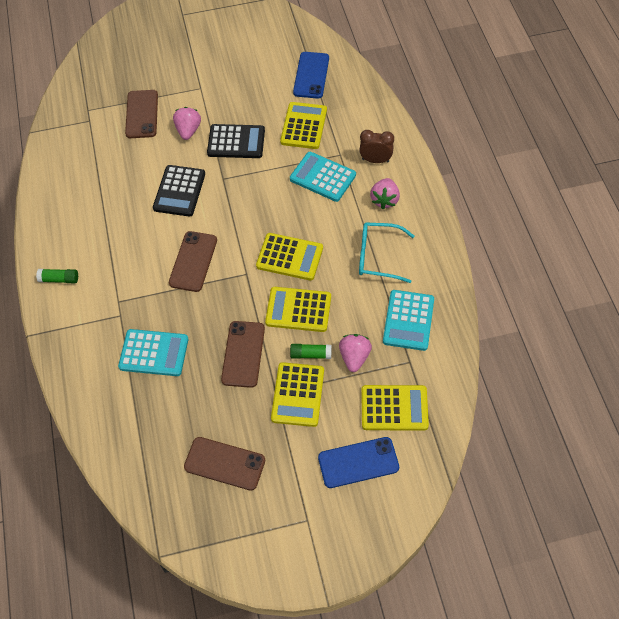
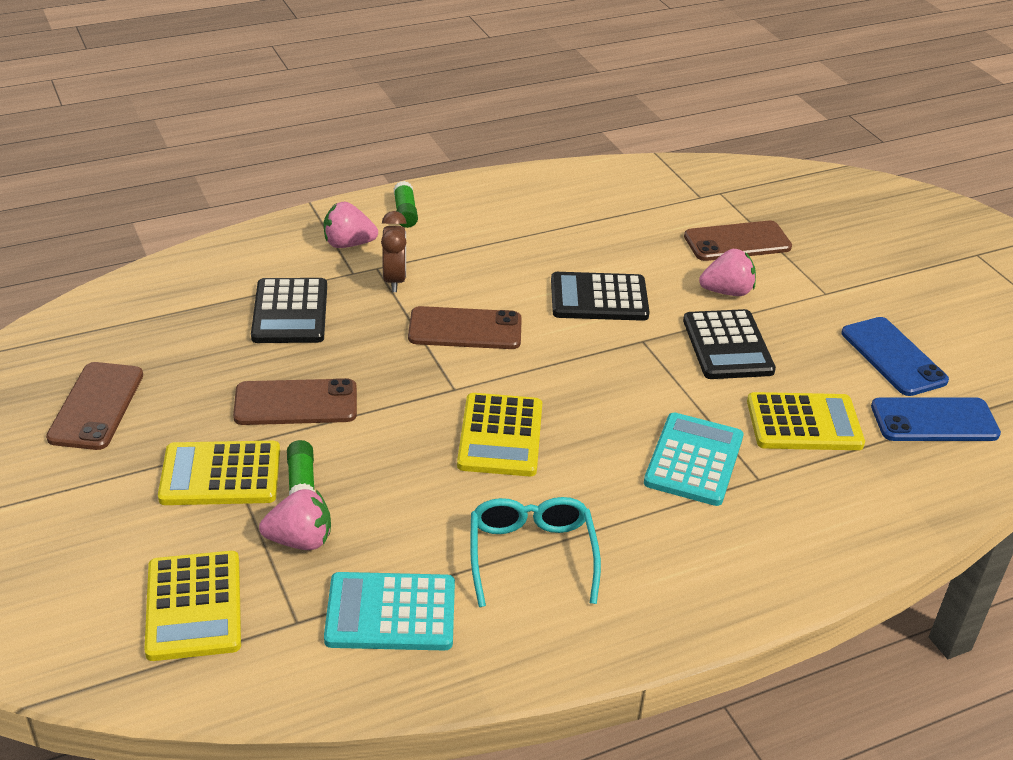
camera: 75 degrees right, 20 degrees down
turquoise calculator [118,329,188,376] -> black calculator [251,278,327,343]
yellow calculator [265,287,331,332] -> none
blue phone [318,437,399,488] -> blue phone moved to [841,317,949,396]
brown clock [359,130,394,163] -> brown clock moved to [381,211,407,292]
pink strawberry [370,178,400,209] -> pink strawberry moved to [324,202,378,248]

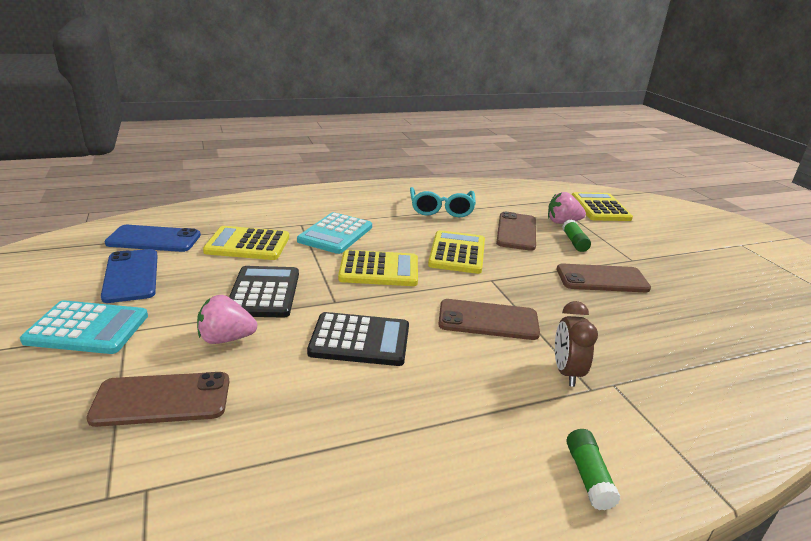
camera: 175 degrees left, 10 degrees down
brown phone [46,362,143,450] -> brown phone moved to [496,212,536,251]
yellow calculator [158,441,280,505] -> yellow calculator moved to [338,250,418,286]
black calculator [251,278,327,343] -> none
pink strawberry [324,202,378,248] -> none
turquoise calculator [324,572,455,651] -> turquoise calculator moved to [20,300,148,354]

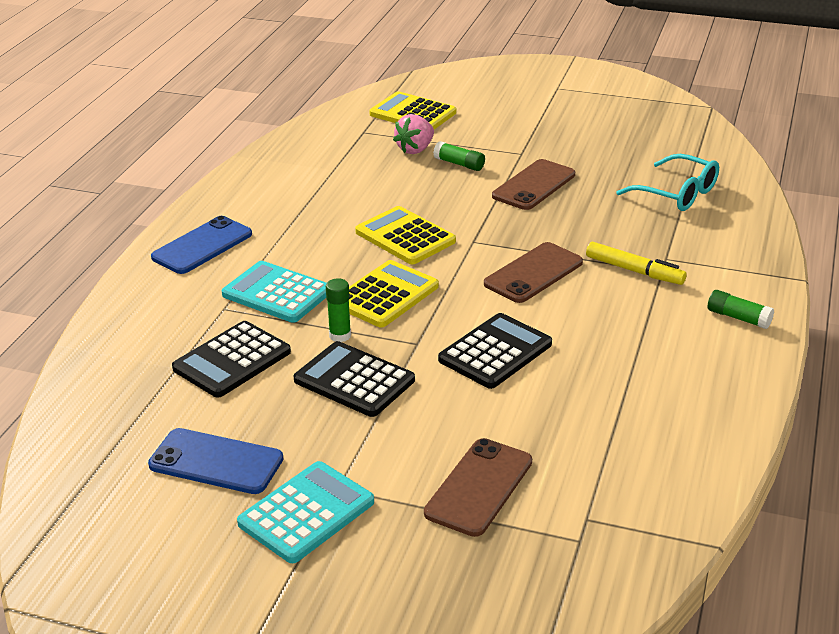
camera: 50 degrees left, 5 degrees up
blue phone [104,225,201,252] -> blue phone moved to [151,216,252,274]
pink strawberry [197,295,257,344] -> none
yellow calculator [203,226,289,260] -> black calculator [172,321,291,398]
turquoise calculator [297,212,372,254] -> turquoise calculator turned 150 degrees clockwise [222,261,327,323]
turquoise glasses [410,187,476,217] -> turquoise glasses moved to [616,154,719,211]
brown phone [496,212,536,251] -> none
brown clock [555,301,598,387] -> yellow marker [586,242,687,285]
none -> green glue stick [326,278,351,342]

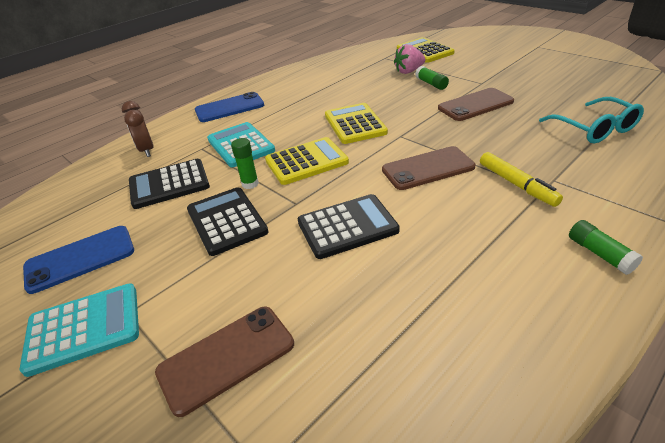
camera: 30 degrees right, 5 degrees up
blue phone [148,428,283,494] -> blue phone turned 75 degrees counterclockwise [23,226,134,294]
none -> brown clock [122,101,154,157]

